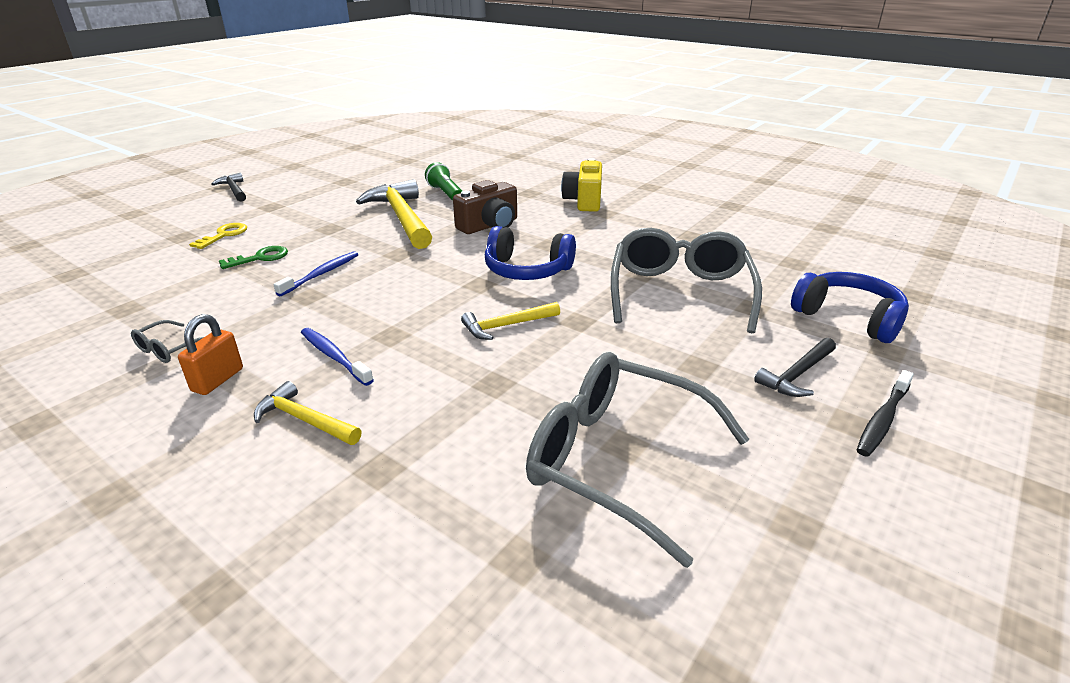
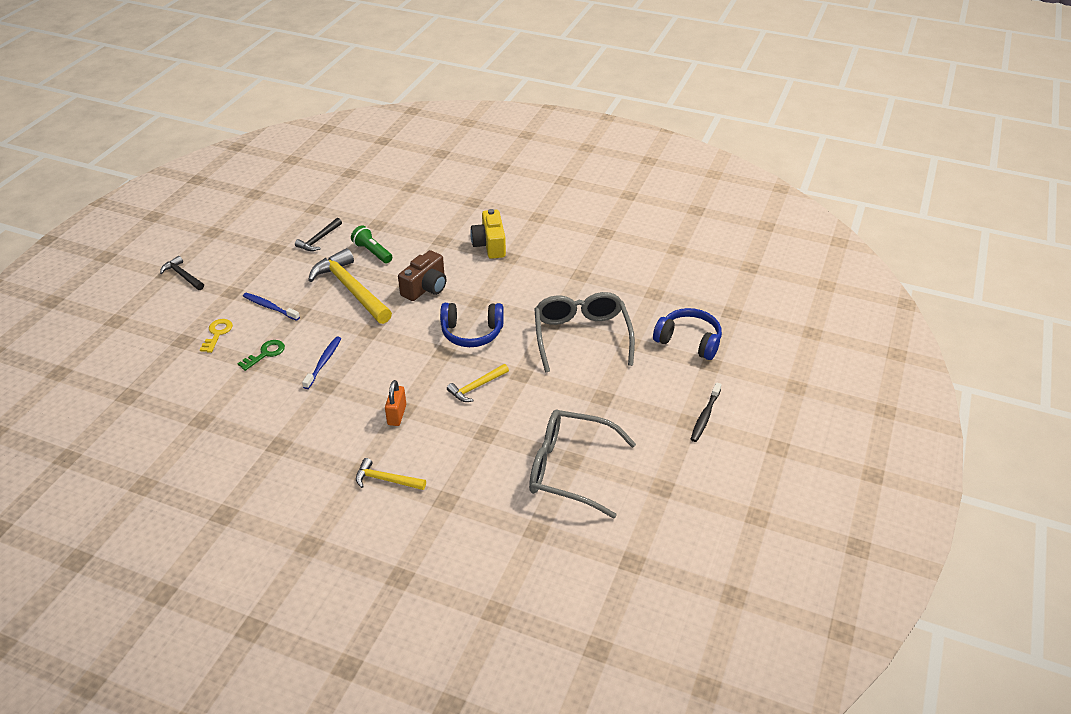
camera: 15 degrees left, 10 degrees up
grey glasses [131,320,204,363] -> none
orange padlock [178,314,243,395] -> orange padlock moved to [385,380,406,426]
blue toothbrush [301,328,374,386] -> blue toothbrush moved to [243,293,300,321]
black hammer [754,338,836,397] -> black hammer moved to [295,218,342,251]

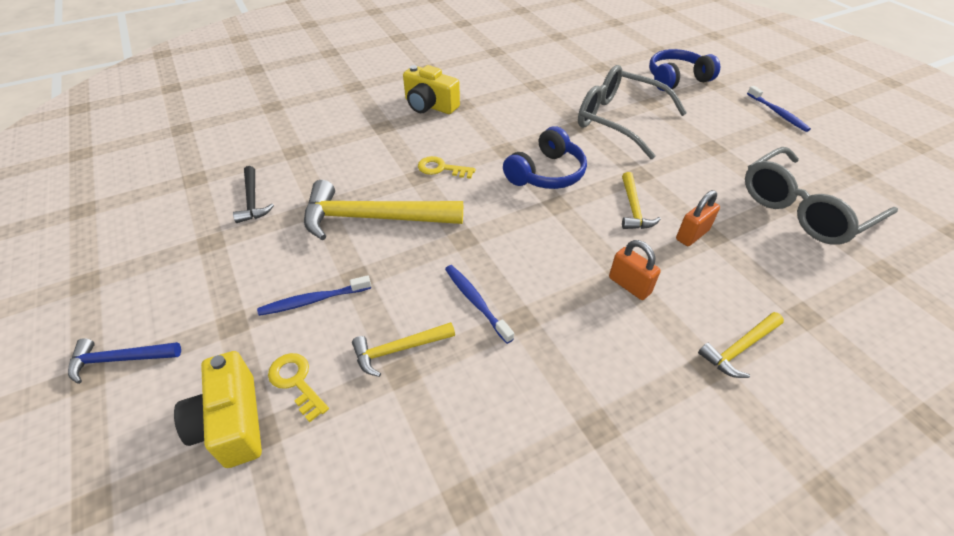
camera: 50 degrees left, 5 degrees up
black hammer [160,256,204,290] -> blue hammer [68,338,181,384]
green key [237,340,285,371] -> yellow hammer [352,322,455,377]
green flashlight [351,226,392,263] -> none
brown camera [398,250,446,301] -> yellow key [418,156,475,179]
black toothbrush [690,382,722,442] -> blue toothbrush [747,86,811,132]
none -> yellow camera [174,351,262,468]
none -> orange padlock [676,190,720,246]

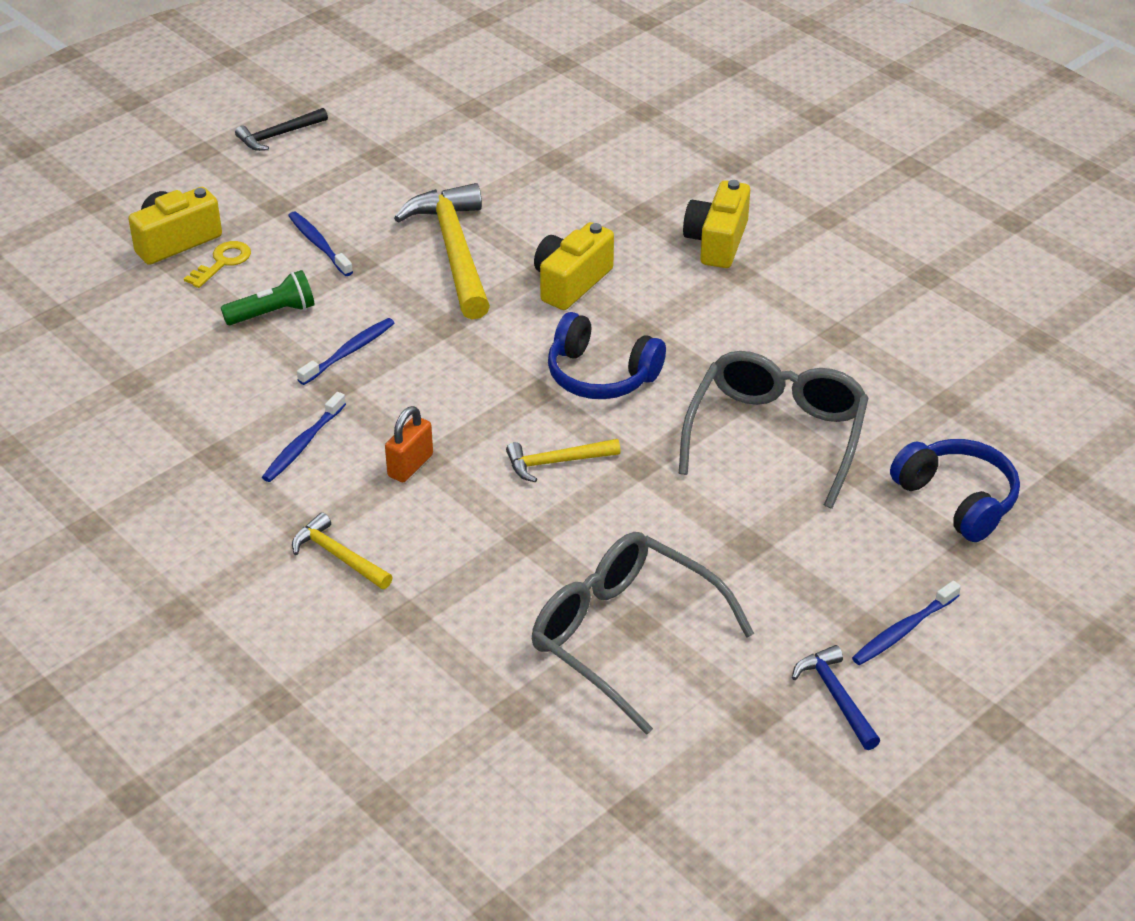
camera: 75 degrees right, 5 degrees down
blue hammer [68,338,181,384] -> blue hammer moved to [792,645,880,750]
black hammer [233,166,274,223] -> black hammer moved to [235,108,328,151]
yellow hammer [352,322,455,377] -> green flashlight [221,270,315,325]
yellow key [418,156,475,179] -> yellow camera [534,222,614,310]
orange padlock [676,190,720,246] -> none
none -> blue toothbrush [262,392,346,482]

